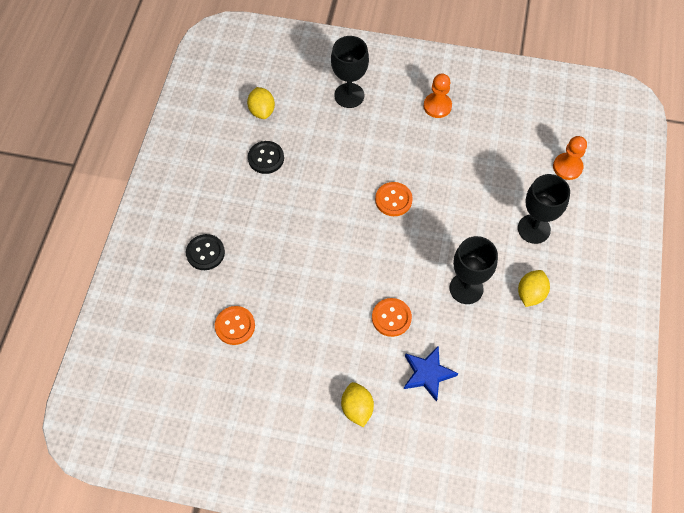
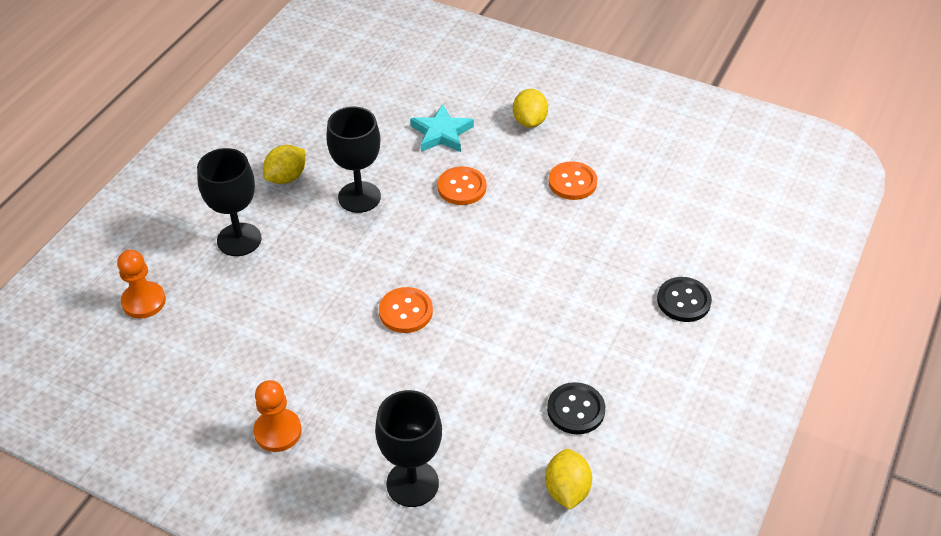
camera: 165 degrees left, 15 degrees down
orange button [215,306,255,345] -> orange button moved to [548,161,597,200]
blue star [404,346,458,402] -> turquoise star [410,104,474,152]

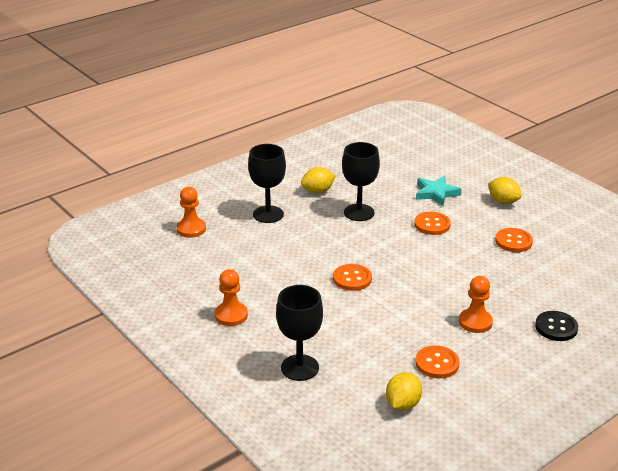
camera: 25 degrees right, 15 degrees down
yellow lemon [513,89,548,128] -> yellow lemon turned 75 degrees counterclockwise [488,177,522,204]
black button [547,382,605,434] -> orange button [415,345,460,379]
none -> orange pawn [459,276,493,333]

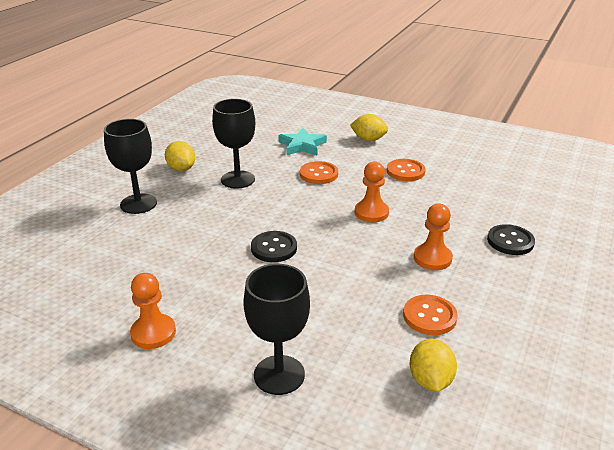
camera: 25 degrees left, 0 degrees up
orange pawn [177,187,206,238] -> orange pawn moved to [355,161,389,222]
yellow lemon [301,167,336,193] -> yellow lemon turned 75 degrees counterclockwise [165,141,195,171]
orange button [333,264,372,291] -> black button [251,231,297,262]

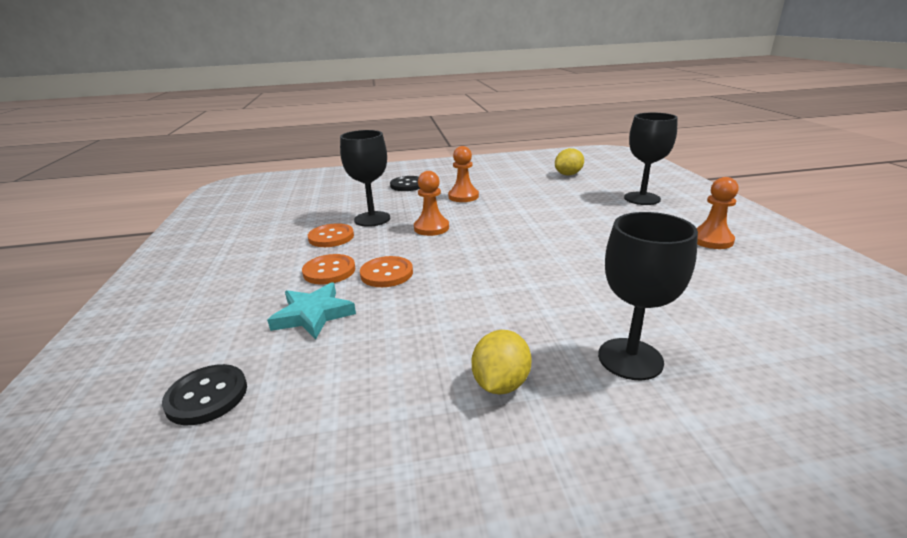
camera: 125 degrees left, 5 degrees down
black goblet [212,99,255,189] -> black goblet moved to [340,130,390,227]
black button [251,231,297,262] -> black button moved to [162,364,247,425]
yellow lemon [350,114,388,141] -> none
orange button [403,295,458,335] -> orange button moved to [302,254,356,285]

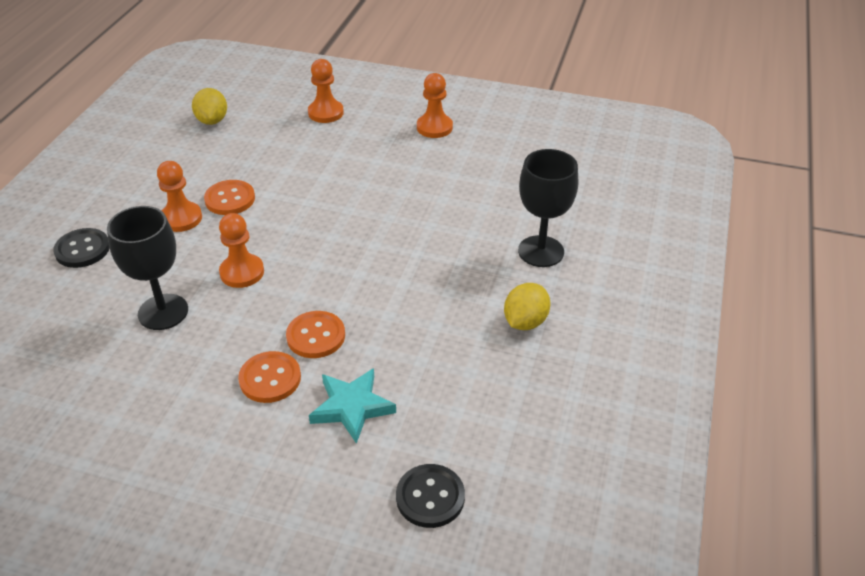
camera: 65 degrees left, 15 degrees up
orange button [308,223,354,247] -> orange button moved to [204,180,255,215]
yellow lemon [472,330,531,394] -> yellow lemon turned 75 degrees clockwise [504,283,550,330]
black goblet [624,112,678,205] -> orange pawn [308,59,344,123]

